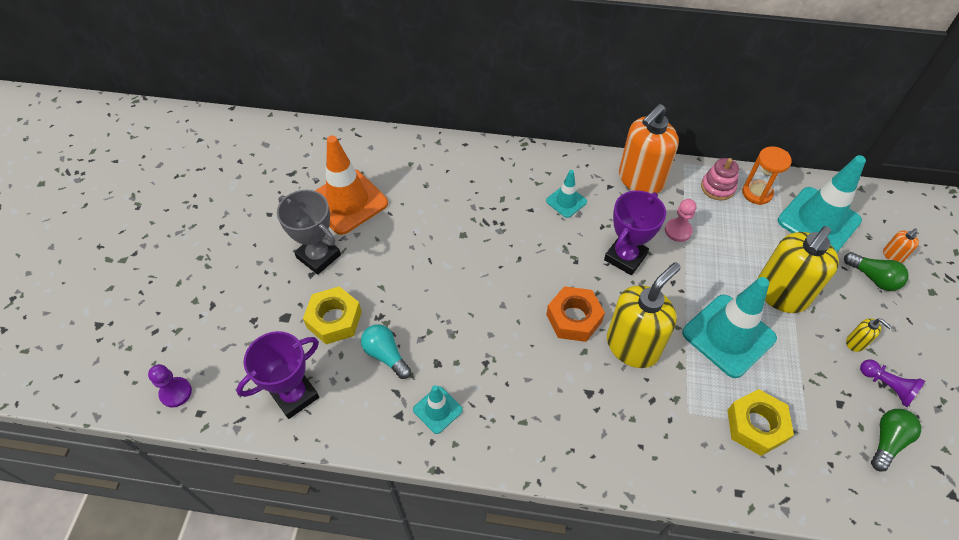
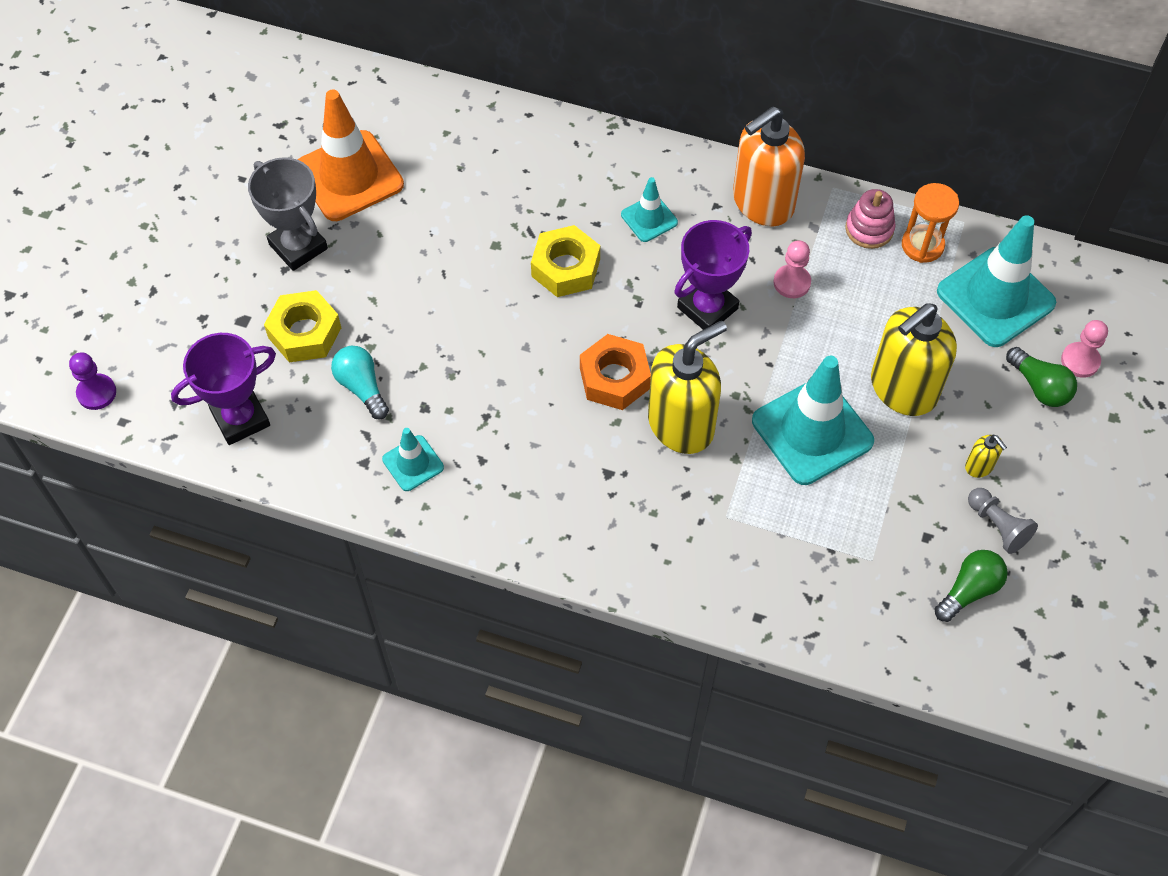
camera: 10 degrees right, 5 degrees up
yellow nut [727,389,794,456] -> yellow nut moved to [531,225,600,297]
purple pawn [860,359,925,407] -> grey pawn [968,488,1038,554]
orange soap dispenser [883,228,919,263] -> pink pawn [1061,320,1108,378]

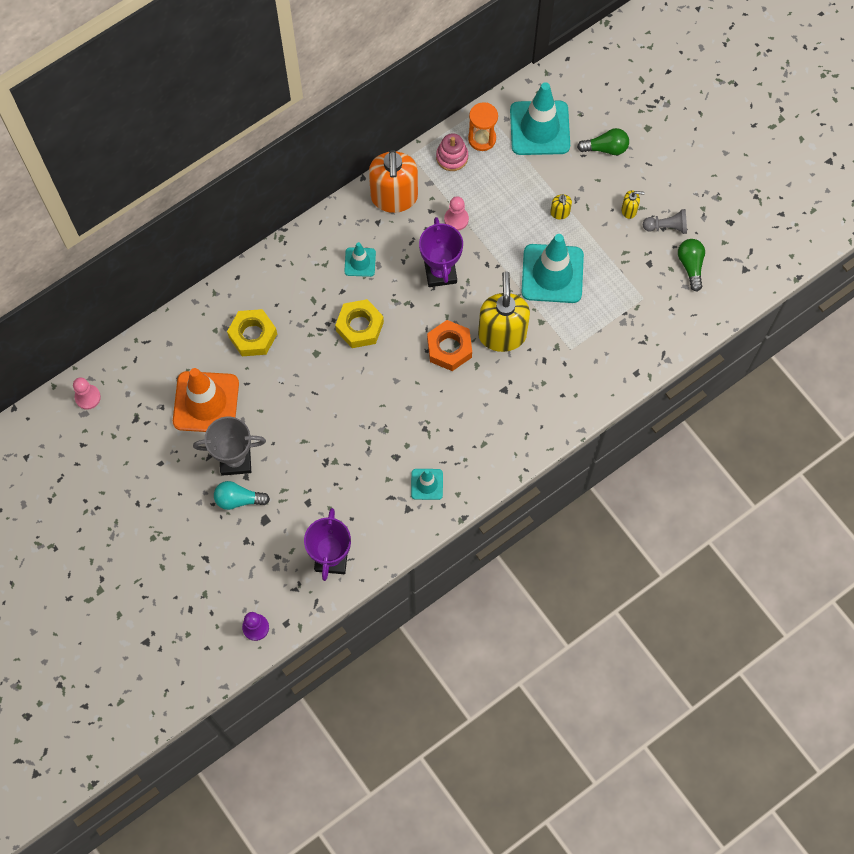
camera: 55 degrees left, 10 degrees up
yellow nut [264,290,341,362] -> yellow nut moved to [227,309,277,356]
turquoise light bulb [331,346,389,419] -> turquoise light bulb moved to [214,481,270,510]
yellow soap dispenser [871,303,957,416] -> yellow soap dispenser [550,194,572,219], size x0.42
pink pawn [1061,320,1108,378] -> pink pawn moved to [73,377,101,410]

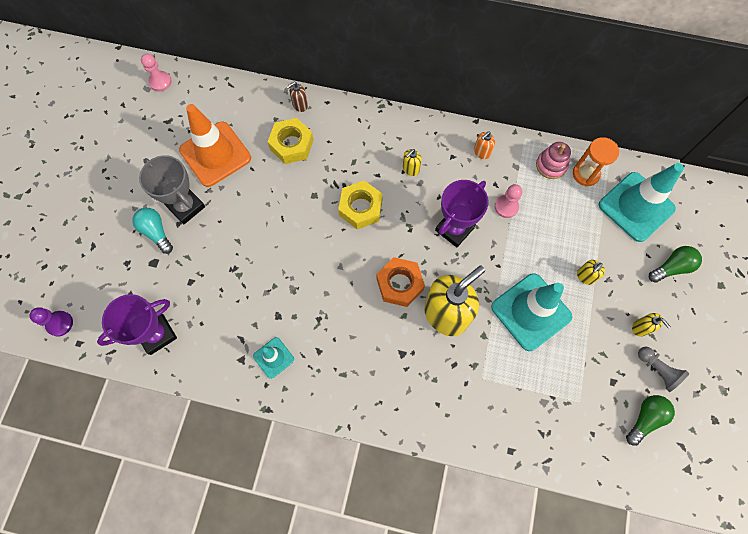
camera: 50 degrees right, 0 degrees up
turquoise traffic cone [344,242,376,277] -> yellow soap dispenser [403,149,422,176]
orange soap dispenser [369,150,418,213] -> orange soap dispenser [474,131,495,159], size x0.42
green light bulb [577,128,629,155] -> green light bulb turned 75 degrees counterclockwise [649,246,702,283]
none -> brown soap dispenser [286,81,308,112]

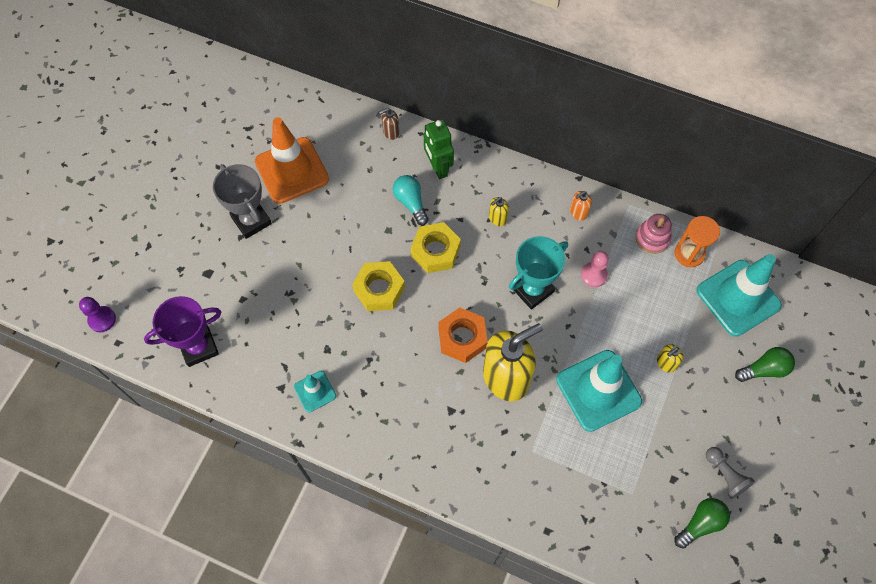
camera: 10 degrees right, 5 degrees down
turquoise light bulb [132,208,173,254] -> turquoise light bulb moved to [393,175,429,225]
pink pawn [141,54,172,92] -> none
yellow nut [267,118,314,164] -> yellow nut moved to [352,261,405,311]
purple trophy [435,180,489,247] -> turquoise trophy [509,236,568,310]
yellow soap dispenser [632,313,671,337] -> none
none -> green robot [424,119,454,179]

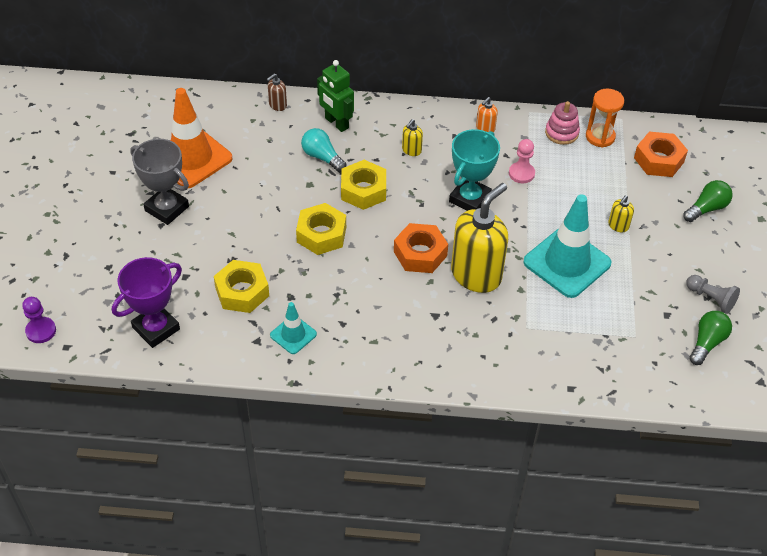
camera: 20 degrees left, 15 degrees down
turquoise traffic cone [697,254,782,337] -> orange nut [634,131,688,177]
none -> yellow nut [214,260,269,313]

